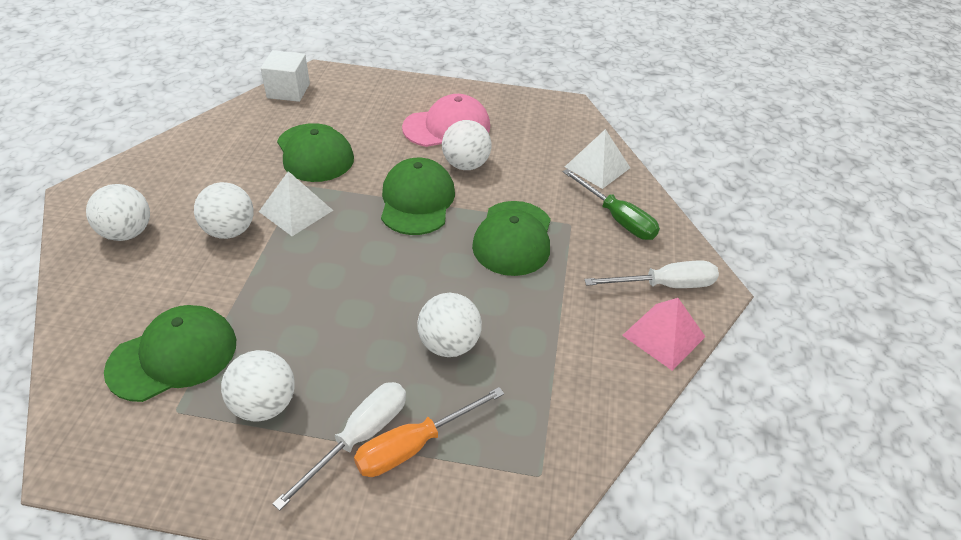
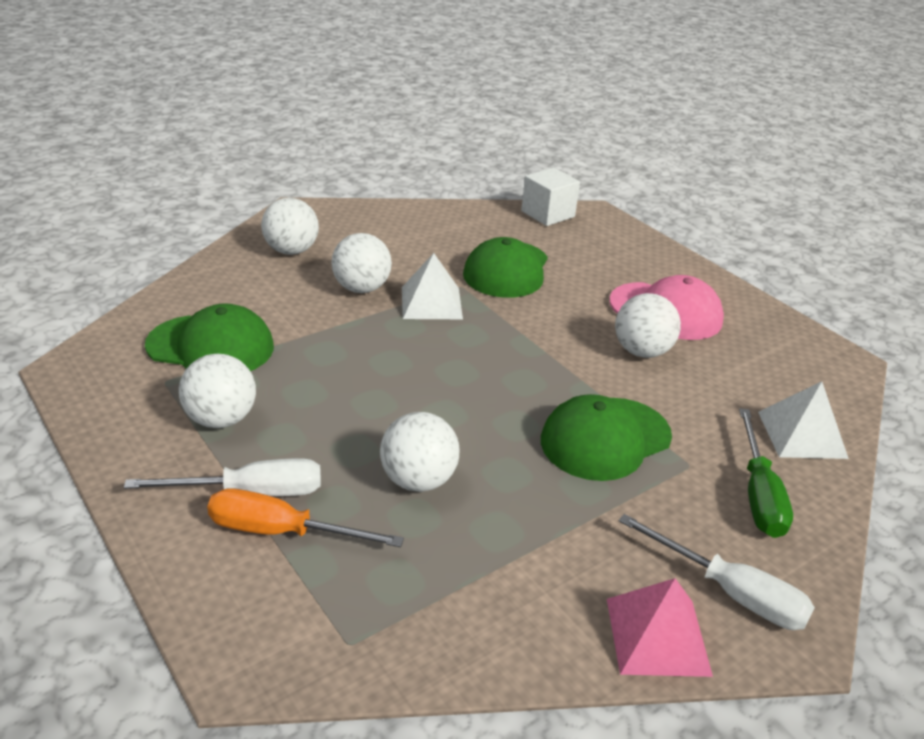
camera: 45 degrees right, 10 degrees down
green cap [381,158,455,235] -> none

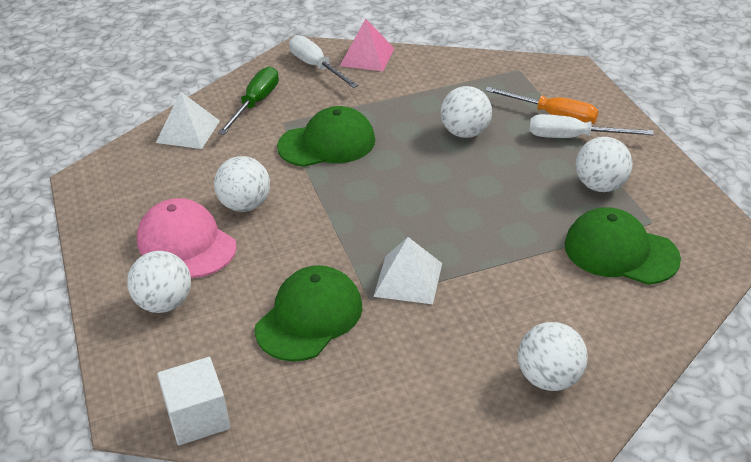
camera: 160 degrees left, 5 degrees up
white ball [331,233,392,293] -> white ball moved to [127,251,191,313]

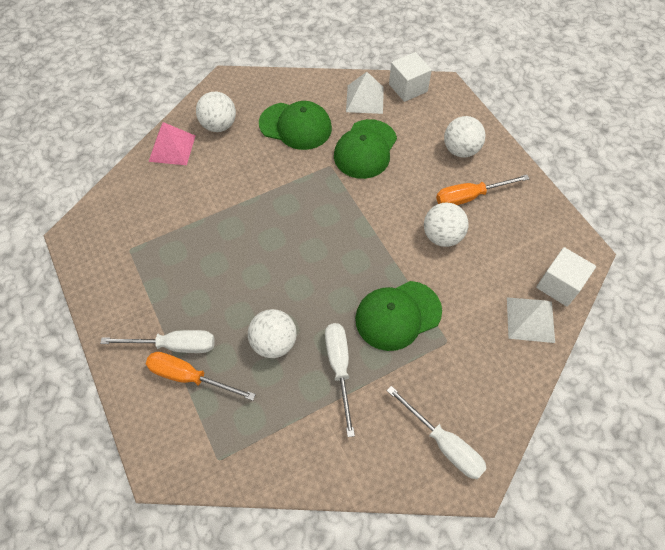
camera: 170 degrees right, 20 degrees up
pink cap [137,198,237,278] -> orange screwdriver [436,175,530,205]
green screwdriver [218,66,279,135] -> none
pink pyramid [340,19,394,71] -> pink pyramid moved to [149,122,195,165]
white pyramid [373,237,442,304] -> white pyramid moved to [346,72,384,114]
green cap [564,207,681,285] -> green cap moved to [259,101,332,150]
white ball [576,137,633,192] -> none
none -> white screwdriver [325,323,355,437]
none -> white cube [536,247,596,307]

